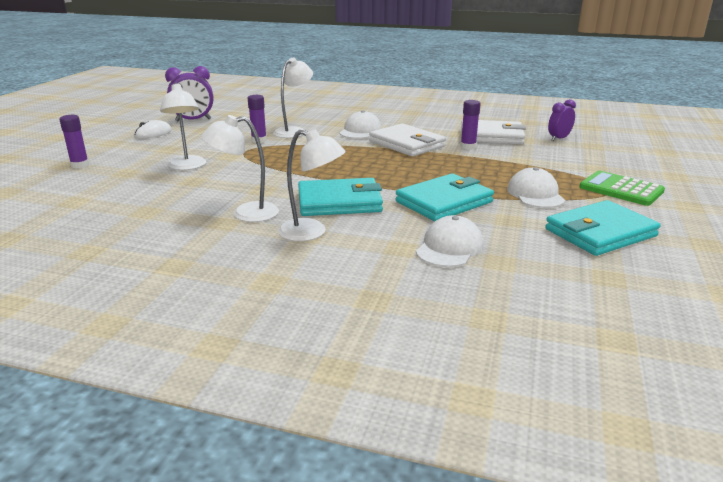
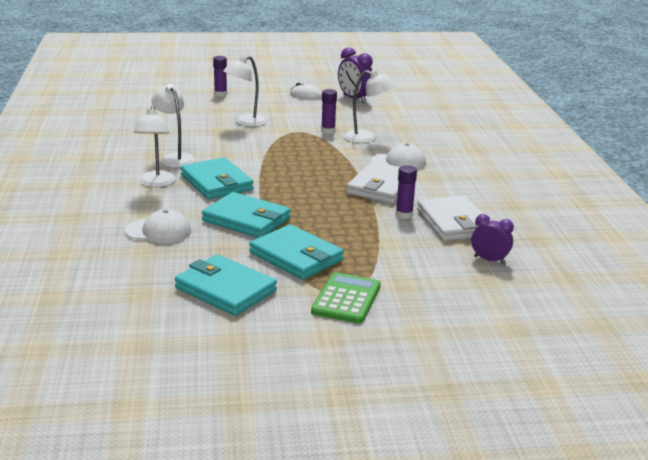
camera: 65 degrees right, 0 degrees up
white cap [507,167,565,208] -> turquoise wallet [249,224,344,280]

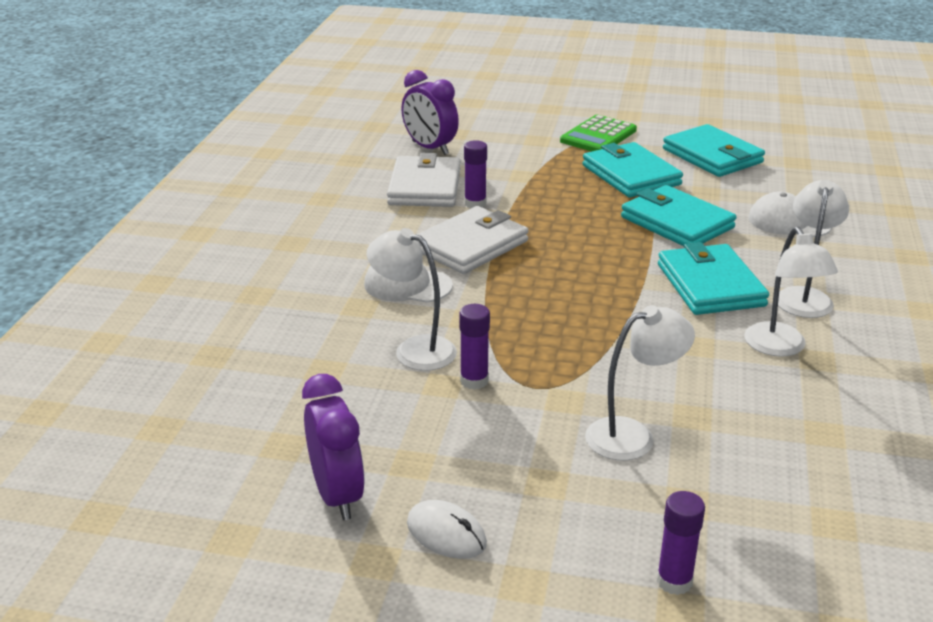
camera: 160 degrees left, 5 degrees up
purple clock [471,214,514,264] -> purple clock [402,70,459,155], size x1.51

